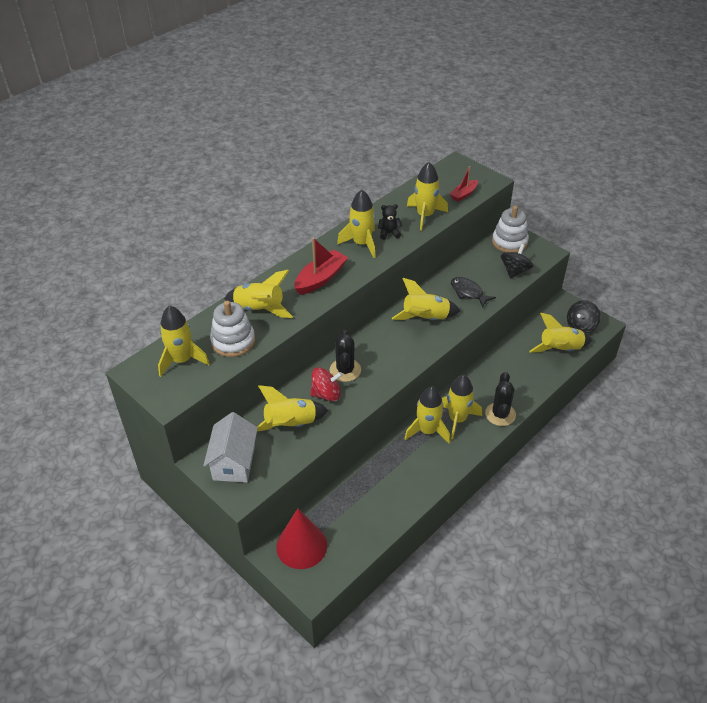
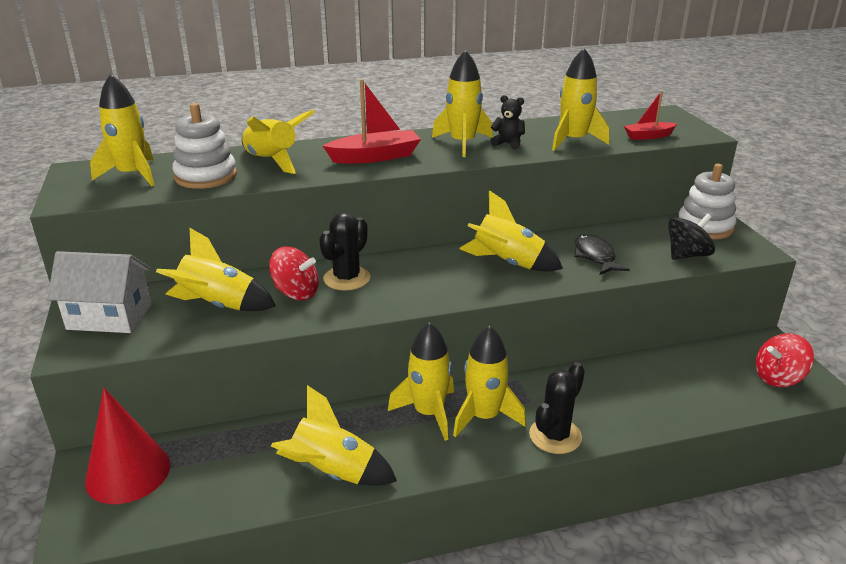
camera: 30 degrees right, 15 degrees down
white house [203,412,258,483] -> white house turned 60 degrees clockwise [47,251,151,333]
yellow rocket [529,313,592,353] -> yellow rocket moved to [271,385,397,486]
black spinning top [567,300,601,333] -> red spinning top [756,333,814,387]

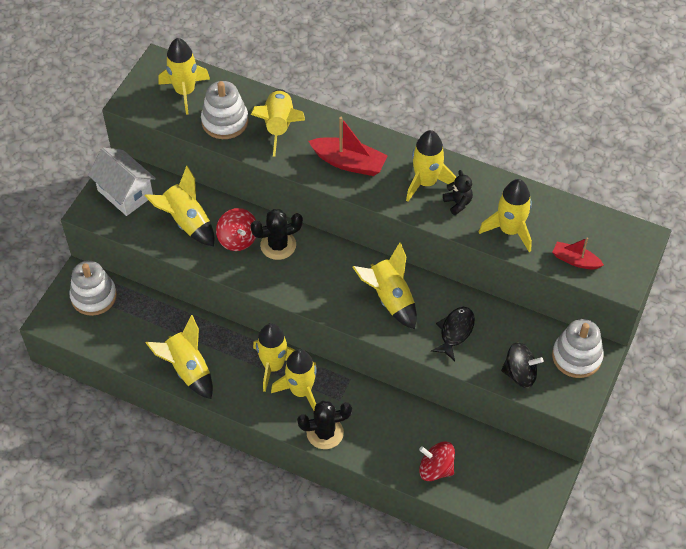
camera: 40 degrees right, 25 degrees up
red cone [85,388,170,504] -> white stacking toy [69,261,117,316]
red spinning top [756,333,814,387] -> red spinning top moved to [419,442,455,481]

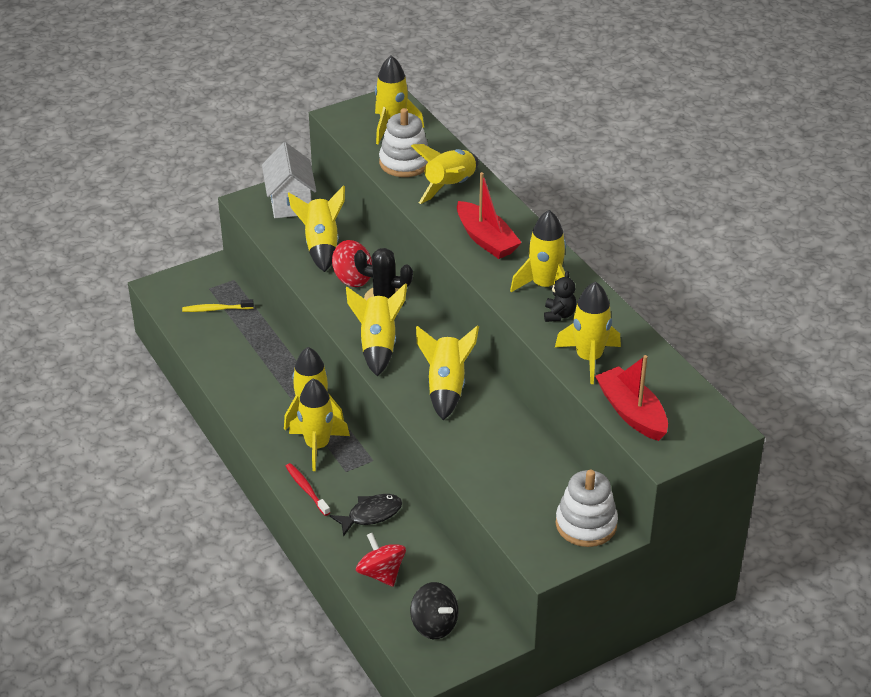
camera: 35 degrees right, 15 degrees down
white stacking toy [69,261,117,316] -> none
yellow rocket [146,315,213,399] -> yellow rocket moved to [346,283,407,376]
red spinning top [216,208,256,251] -> red spinning top turned 60 degrees counterclockwise [332,240,372,287]
black cactus [297,400,352,449] -> red toothbrush [286,463,330,516]
black fish [431,307,475,361] -> black fish moved to [330,494,402,537]
black spinning top [501,342,544,388] -> black spinning top moved to [410,582,459,639]
red boat [552,237,604,269] -> red boat [595,355,668,441], size x1.63
none -> yellow toothbrush [182,299,254,312]

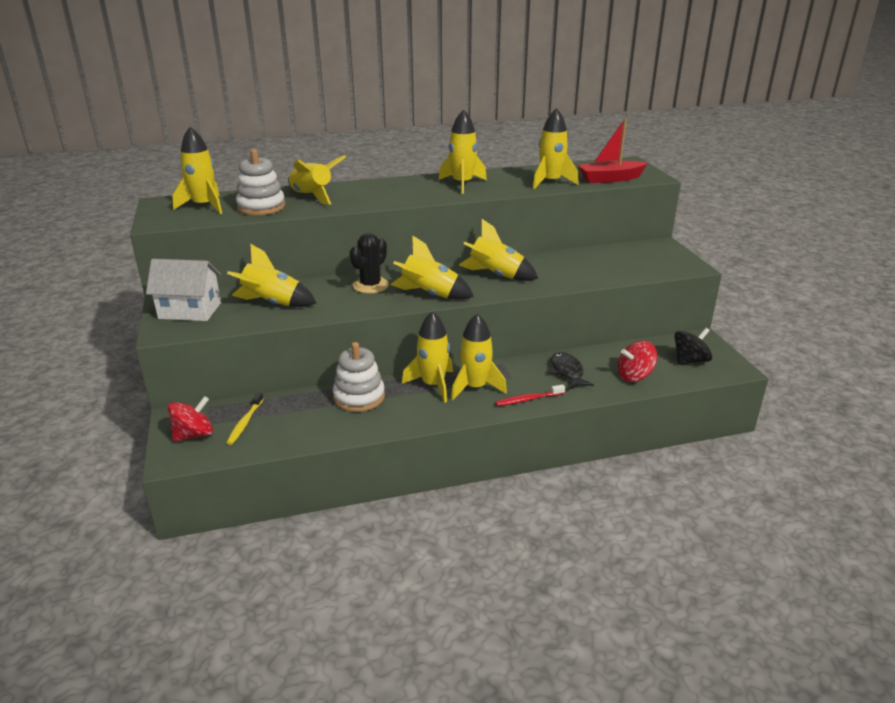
camera: 75 degrees left, 10 degrees down
red spinning top [332,240,372,287] -> red spinning top moved to [168,396,213,442]
red boat [457,172,522,259] -> none
black teddy bear [544,271,576,322] -> none
white stacking toy [556,469,618,547] -> white stacking toy moved to [333,342,385,412]

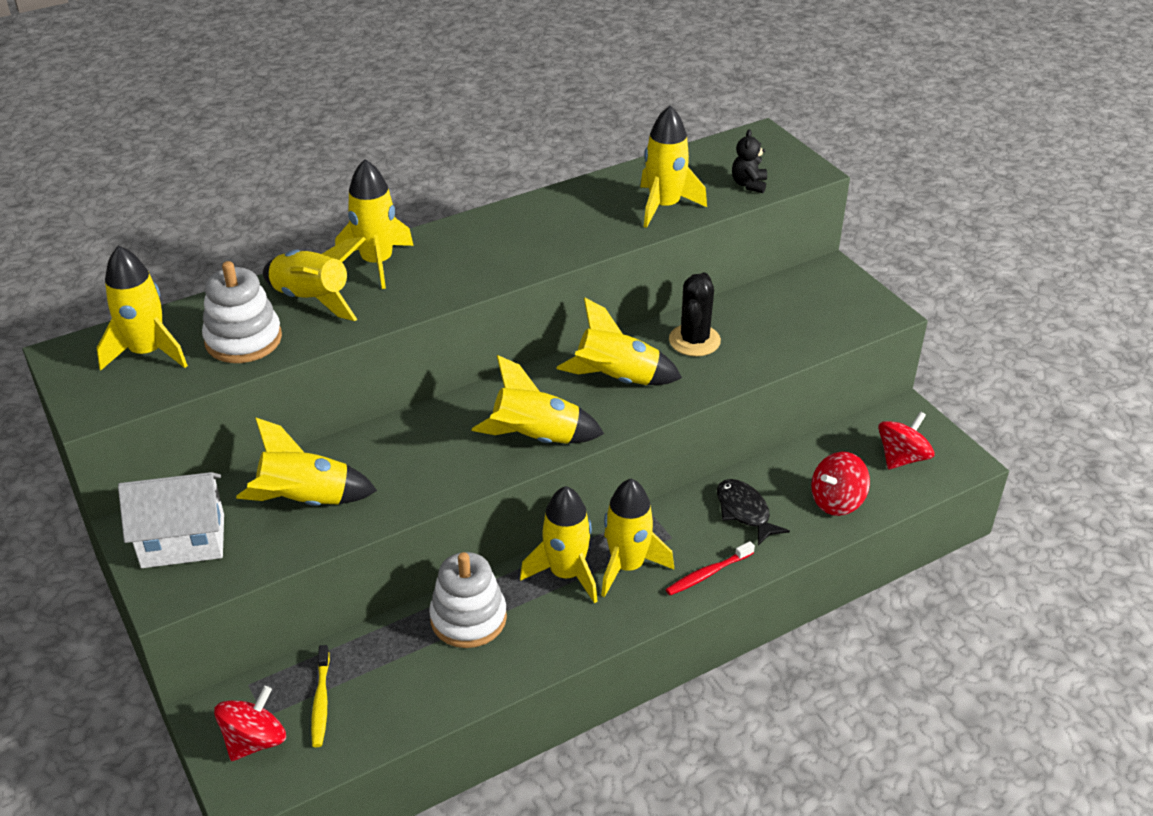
camera: 15 degrees left, 10 degrees up
black cactus [350,233,389,294] -> black cactus moved to [669,273,721,356]
yellow rocket [438,109,487,194] -> yellow rocket moved to [335,159,414,289]
red boat [578,118,648,183] -> black teddy bear [732,129,767,193]
black spinning top [674,328,712,365] -> red spinning top [878,411,935,469]

